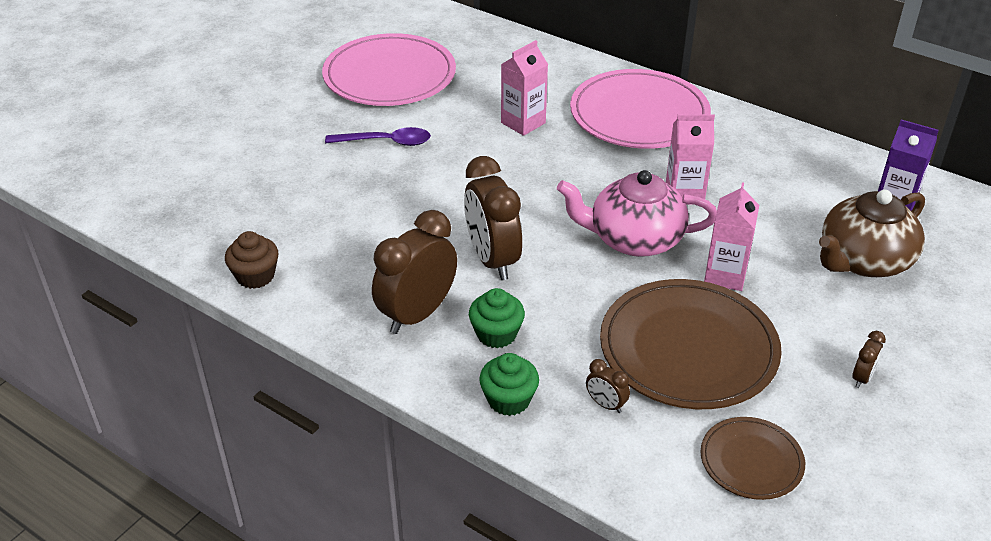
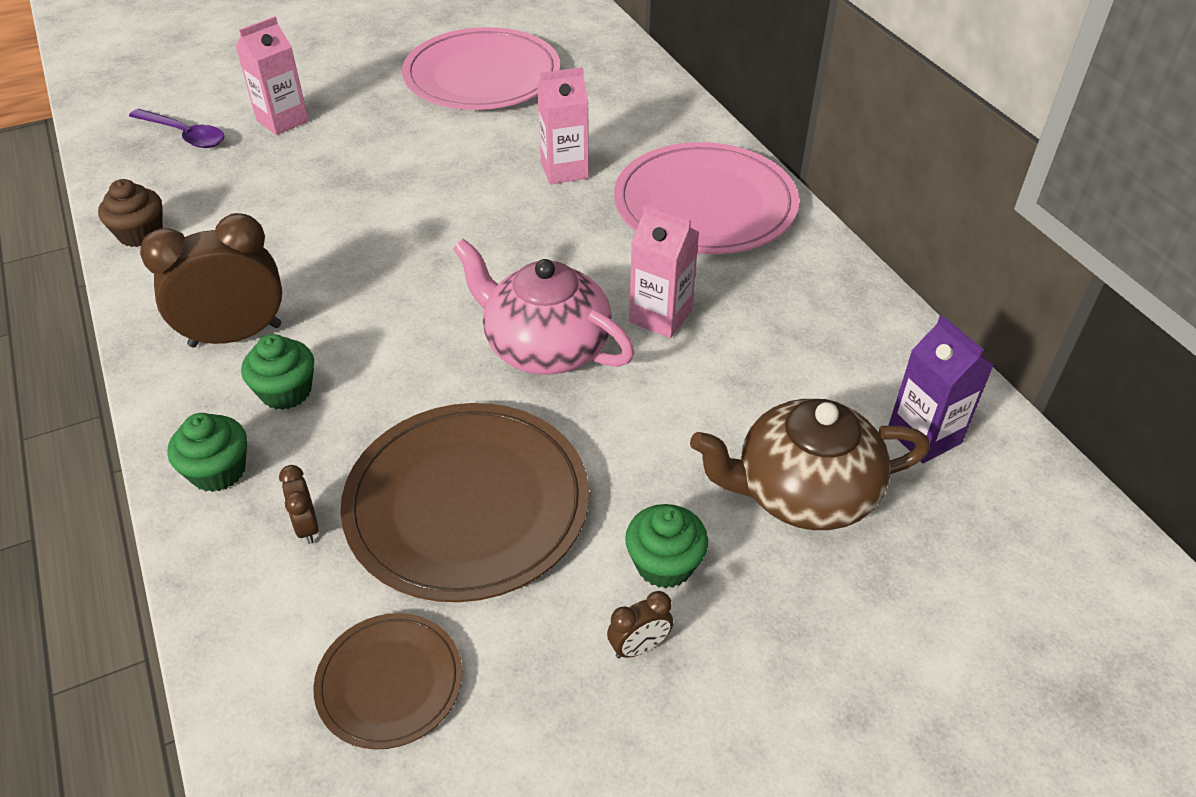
camera: 30 degrees right, 5 degrees up
purple spoon [325,127,431,146] -> purple spoon moved to [129,109,225,148]
brown clock [464,156,522,280] -> none
pink carton [704,182,759,291] -> pink carton moved to [236,16,309,135]
none -> green cupcake [625,504,708,588]

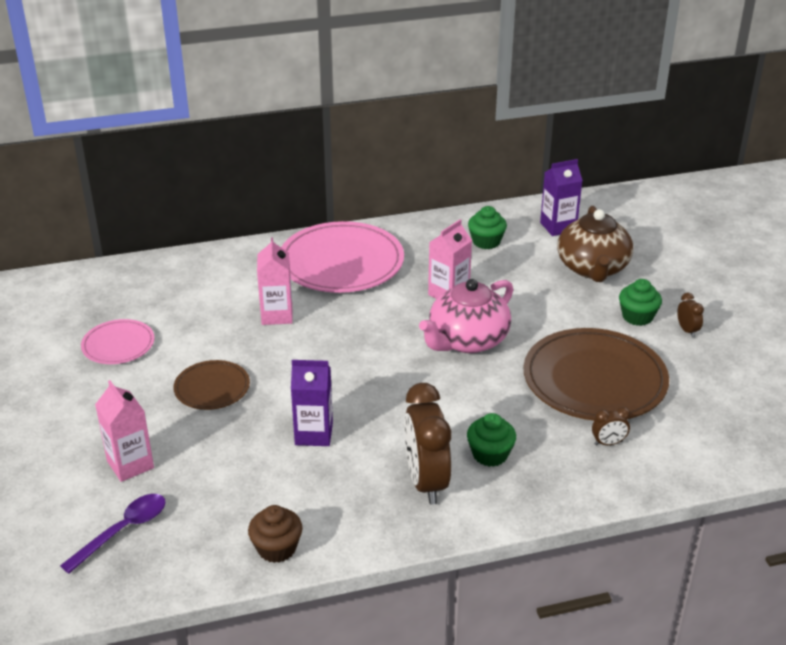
camera: 80 degrees left, 10 degrees down
green cupcake [167,413,247,492] -> green cupcake moved to [468,206,507,249]
brown plate [314,613,462,749] -> brown plate moved to [173,360,250,410]
pink plate [402,27,560,110] -> pink plate [81,319,155,364], size x0.52
none -> purple carton [291,360,333,446]

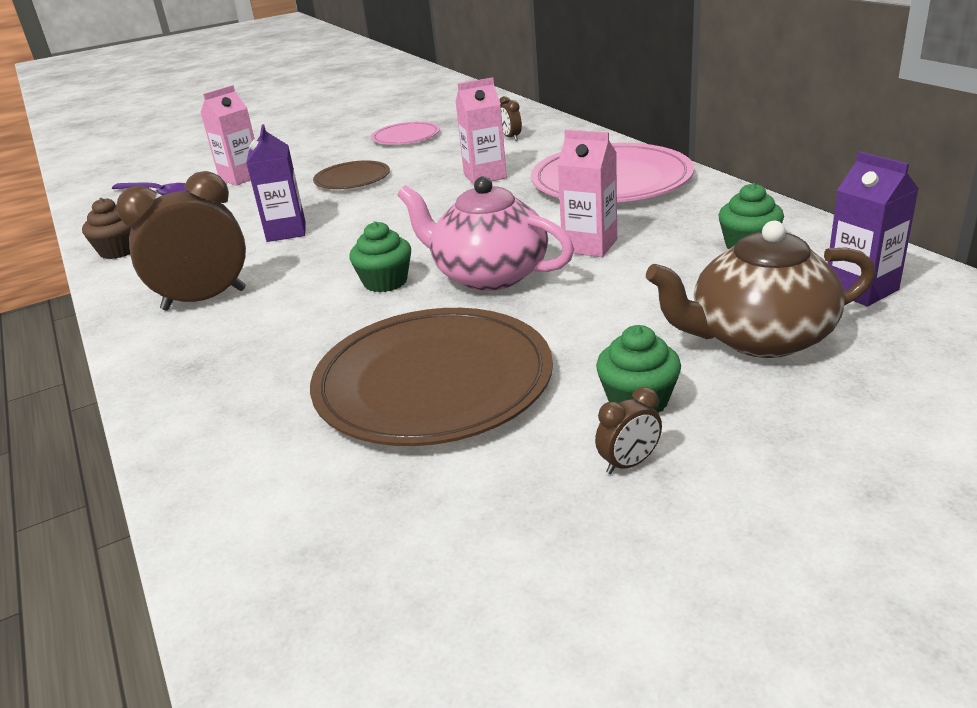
camera: 80 degrees right, 5 degrees down
green cupcake [467,413,516,467] -> green cupcake moved to [349,221,411,292]
brown clock [592,407,630,446] -> brown clock moved to [499,96,522,141]

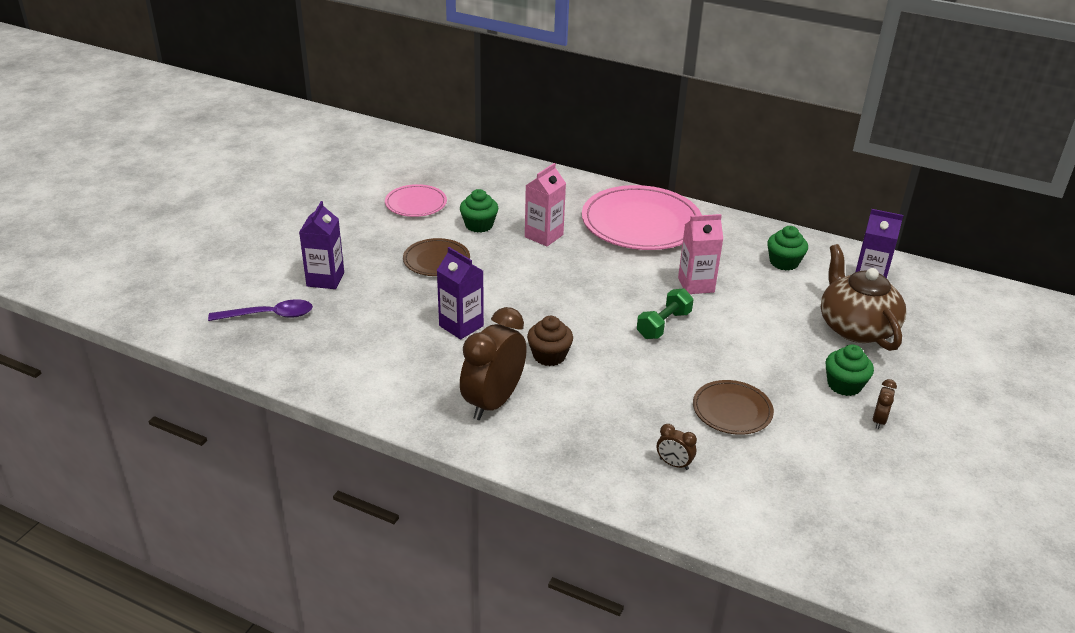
camera: 40 degrees left, 5 degrees up
brown cupcake [82,198,133,259] -> brown cupcake moved to [527,316,573,366]
pink carton [200,85,255,186] -> purple carton [299,201,344,289]
brown plate [310,308,553,446] -> brown plate [693,380,774,435], size x0.52
green cupcake [349,221,411,292] -> green cupcake moved to [460,189,498,233]
pink teapot [398,176,574,291] -> green dumbbell [637,288,694,339]
brown clock [499,96,522,141] -> brown clock moved to [657,424,697,470]
brown teapot [646,221,876,358] -> brown teapot turned 120 degrees clockwise [821,244,906,351]

